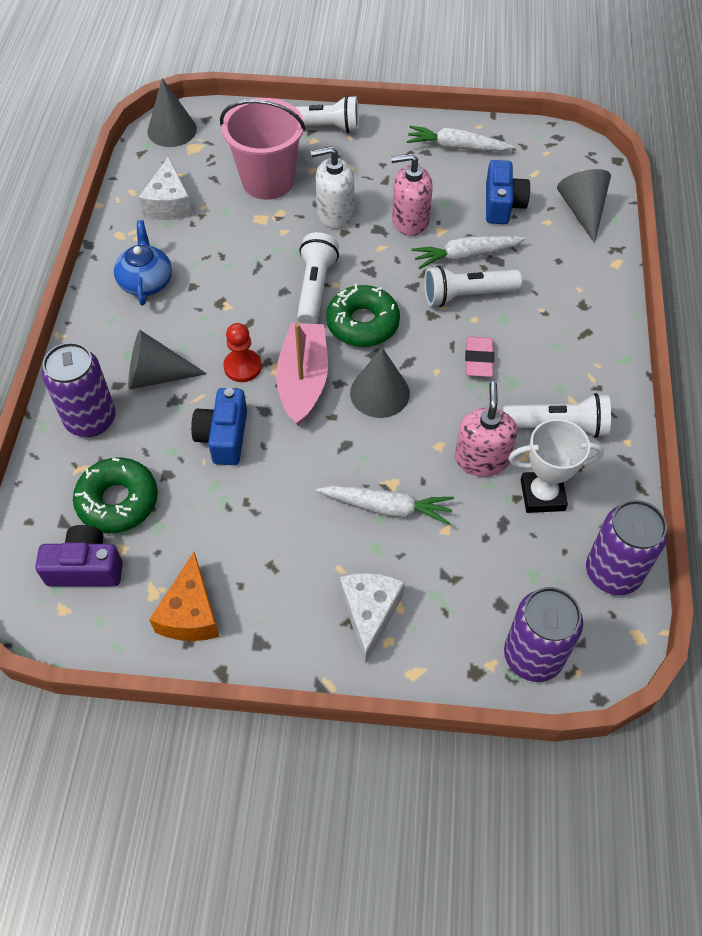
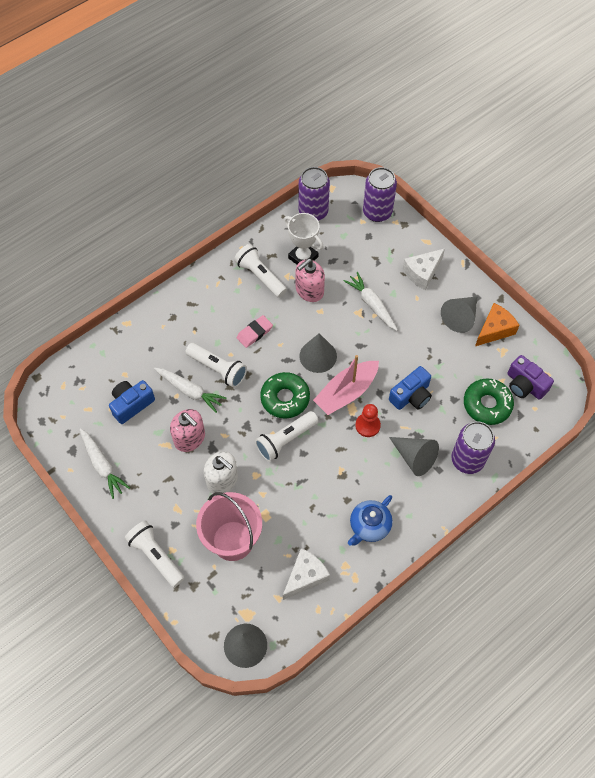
camera: 135 degrees left, 5 degrees up
grey cone [557,169,611,243] -> grey cone moved to [441,297,477,333]

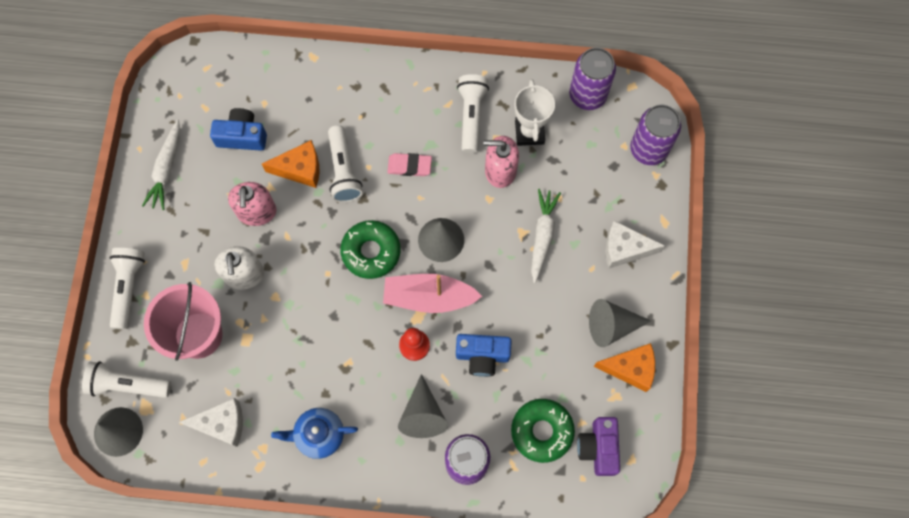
camera: 45 degrees right, 10 degrees up
white carrot [154,367,226,413] -> orange cheese [262,140,320,188]
white flashlight [255,411,319,462] -> white flashlight moved to [82,361,171,398]

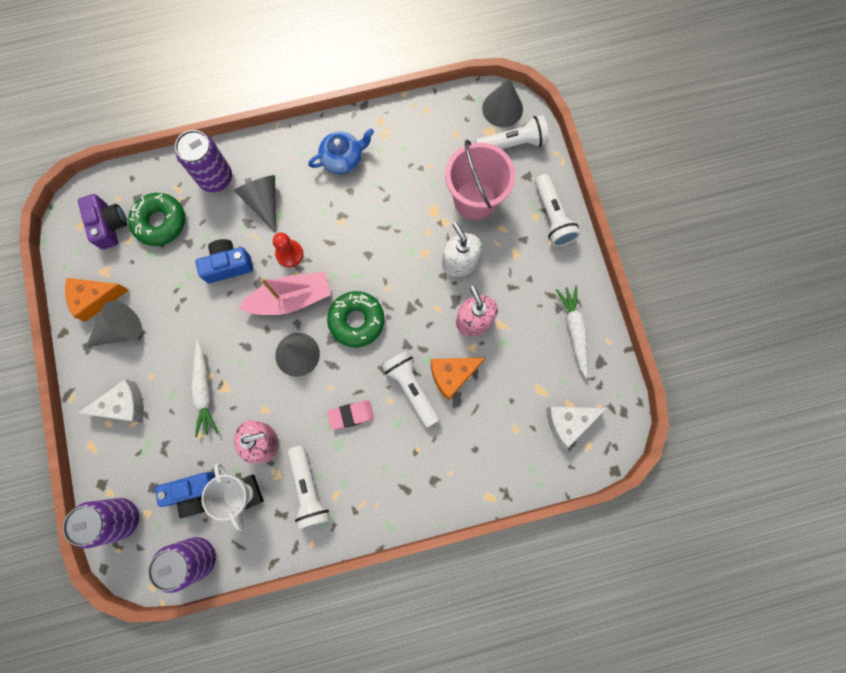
camera: 160 degrees right, 5 degrees up
white cheese [179,398,243,447] -> white cheese moved to [546,407,607,448]
blue camera [210,108,267,151] -> blue camera moved to [155,472,215,518]

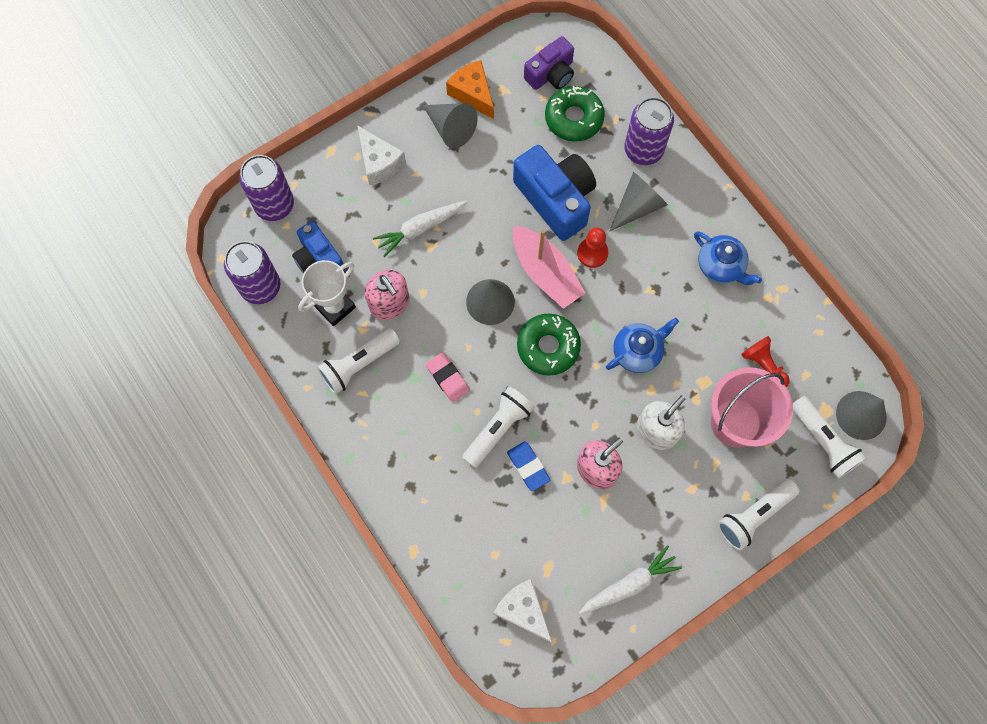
camera: 70 degrees right, 5 degrees down
blue camera [195,239,253,283] -> blue camera [513,145,596,241], size x1.61
orange cheese [431,358,485,400] -> blue eraser [507,441,550,491]
none -> blue teapot [606,318,679,373]
none -> red pawn [741,336,790,387]

